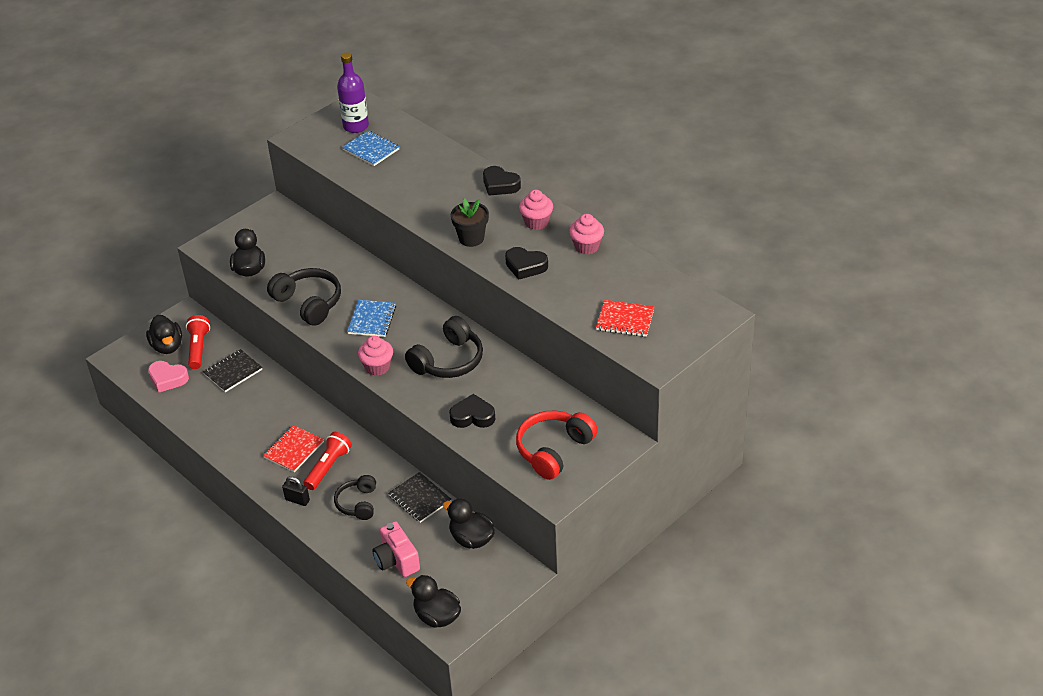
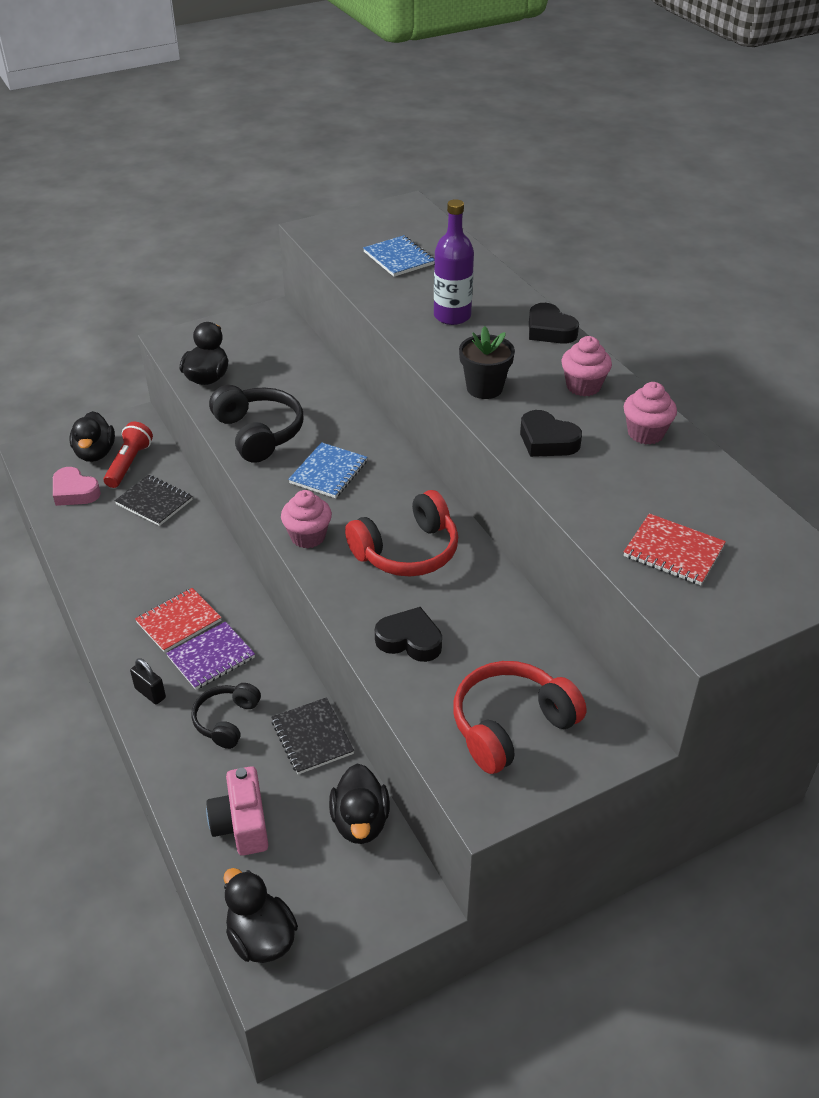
camera: 15 degrees right, 0 degrees up
black notebook [203,349,262,392] -> black notebook turned 60 degrees clockwise [115,475,193,526]
red flashlight [303,432,352,490] -> purple notebook [166,622,255,690]
purple bottle [337,52,369,133] -> purple bottle moved to [434,199,474,325]
black headphones [405,316,483,378] -> red headphones [345,490,458,576]
black duck [443,498,495,549] -> black duck turned 150 degrees counterclockwise [329,763,390,844]

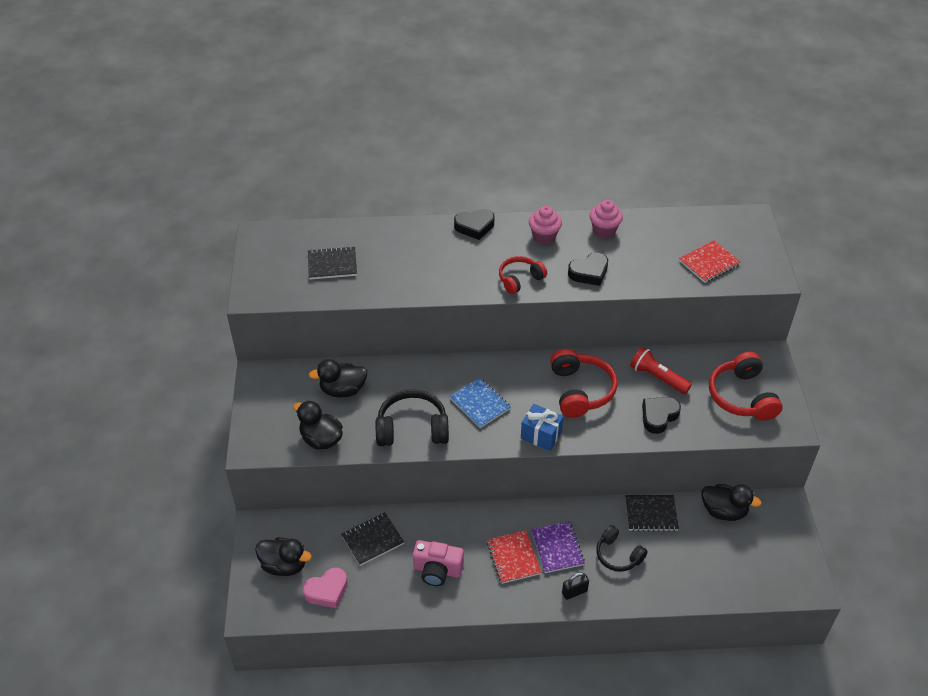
camera: 65 degrees left, 5 degrees up
red flashlight [104,422,153,488] -> red flashlight moved to [630,347,692,394]
pink camera [206,766,269,856] -> pink camera moved to [413,540,464,586]
black duck [223,868,298,963] -> black duck moved to [309,359,368,398]
pink cupcake [281,490,332,548] -> blue gift [521,404,564,451]
blue notebook [363,235,435,277] -> black notebook [308,246,357,279]
purple bottle [434,199,474,325] -> none
black flower pot [459,326,515,399] -> red headphones [499,256,547,294]

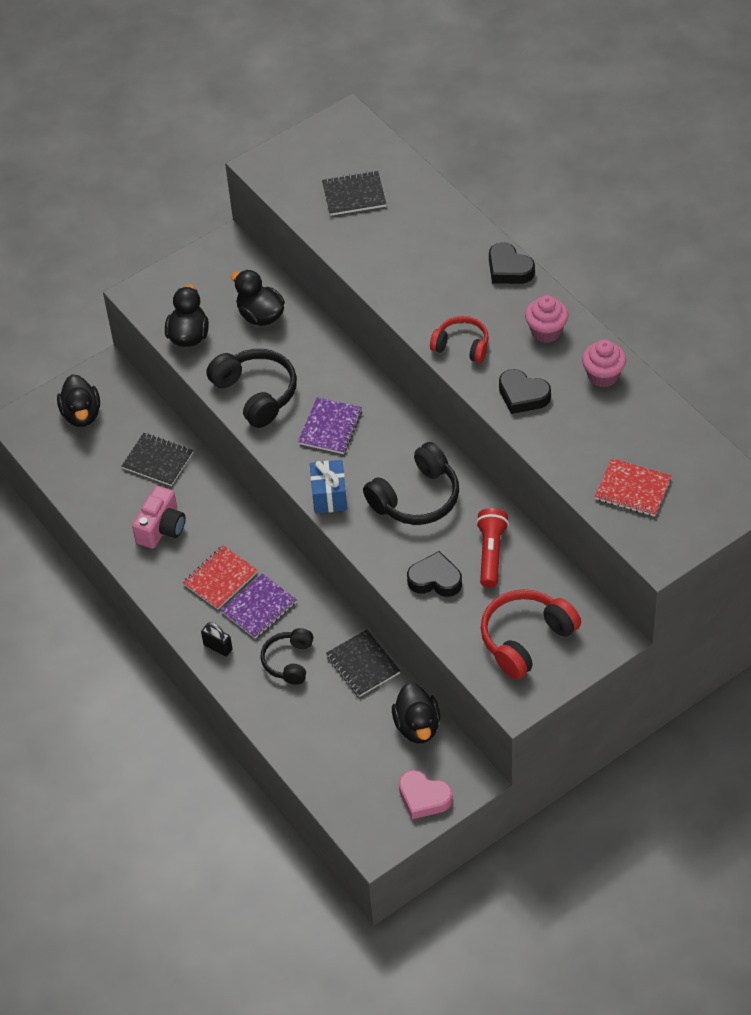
camera: 60 degrees right, 5 degrees up
pink heart [303,567,348,608] -> pink heart moved to [399,770,453,819]
black notebook [308,246,357,279] -> black notebook turned 60 degrees counterclockwise [322,171,386,216]
pink camera [413,540,464,586] -> pink camera turned 135 degrees counterclockwise [132,486,185,549]
blue notebook [449,378,511,428] -> purple notebook [298,397,362,454]
red headphones [550,349,618,418] -> black headphones [363,442,459,525]

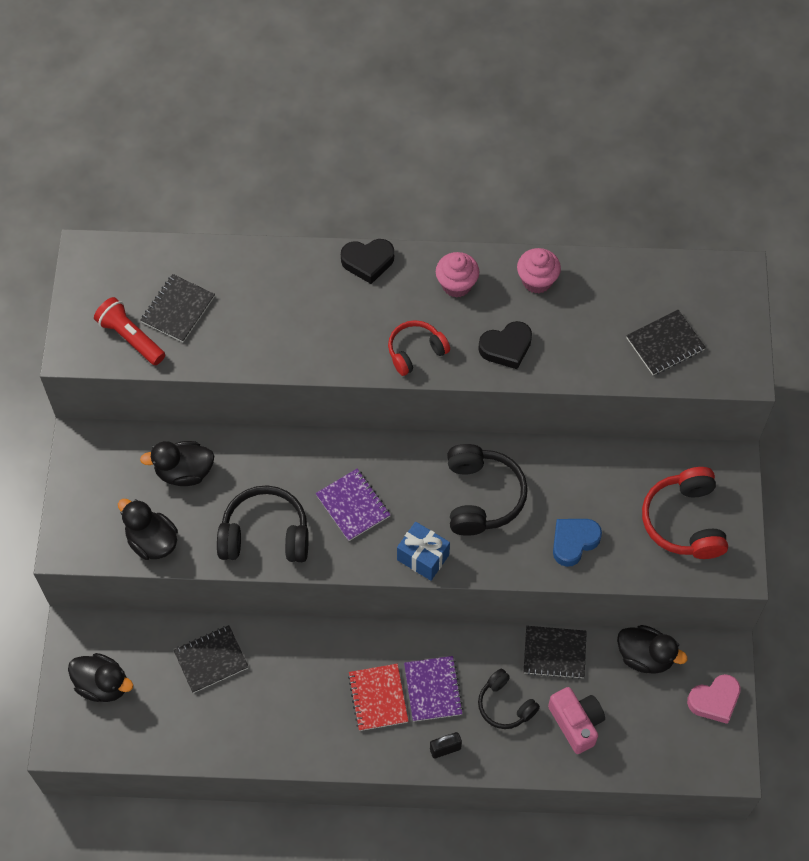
camera: 55 degrees left, 10 degrees up
pink camera [132,486,185,549] -> pink camera moved to [548,687,605,754]
black heart [407,551,462,597] -> blue heart [553,519,602,567]
red flashlight [476,508,509,588] -> red flashlight moved to [94,297,165,365]
red notebook [595,458,672,517] -> black notebook [626,310,706,375]

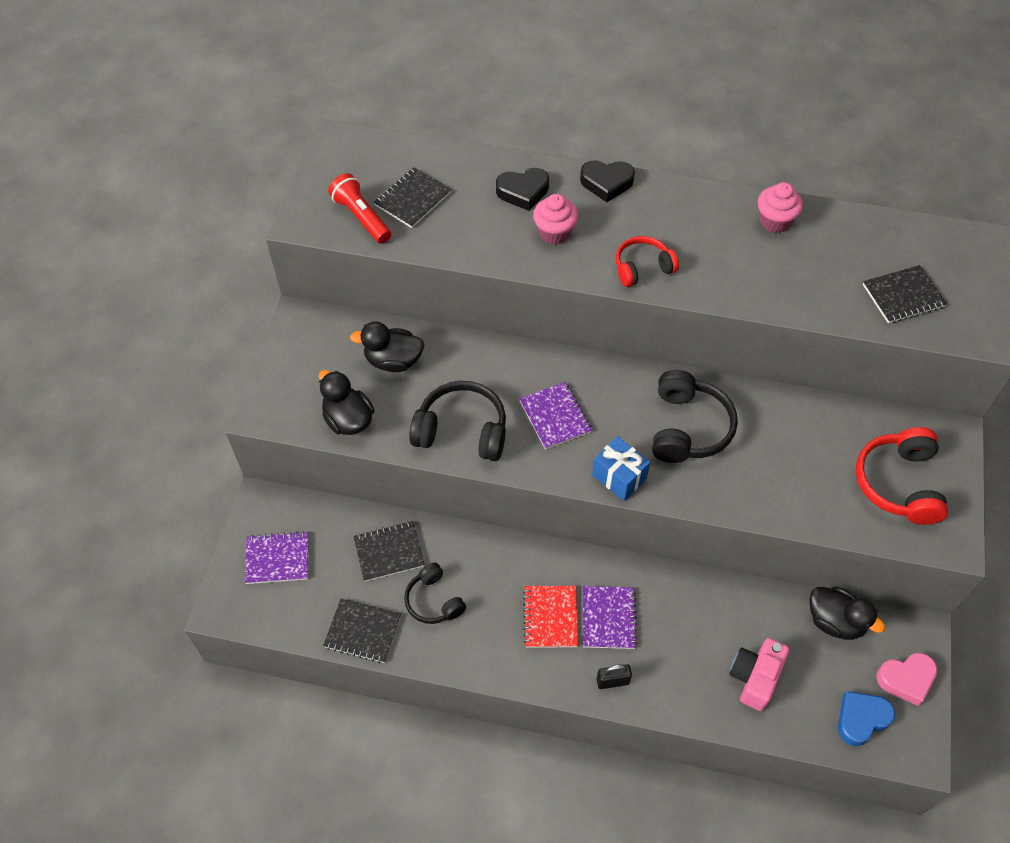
camera: 10 degrees right, 5 degrees down
black duck [68,653,133,702] -> purple notebook [245,531,308,584]
pink cupcake [436,252,479,298] -> pink cupcake moved to [533,194,578,244]
black heart [478,321,532,369] -> black heart moved to [496,168,549,211]
black headphones [478,669,540,729] -> black headphones moved to [404,562,466,624]
black notebook [524,626,587,679] -> black notebook moved to [323,598,401,663]
pink camera [548,687,605,754] -> pink camera turned 135 degrees counterclockwise [729,638,789,711]
blue heart [553,519,602,567] -> blue heart moved to [838,691,895,746]

